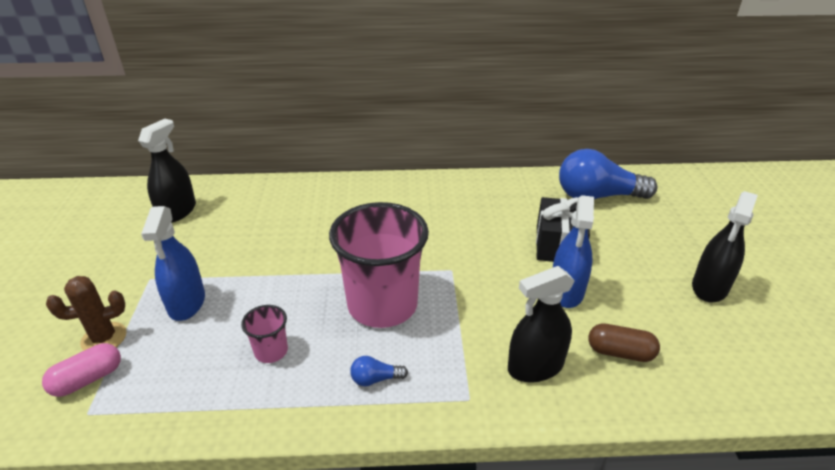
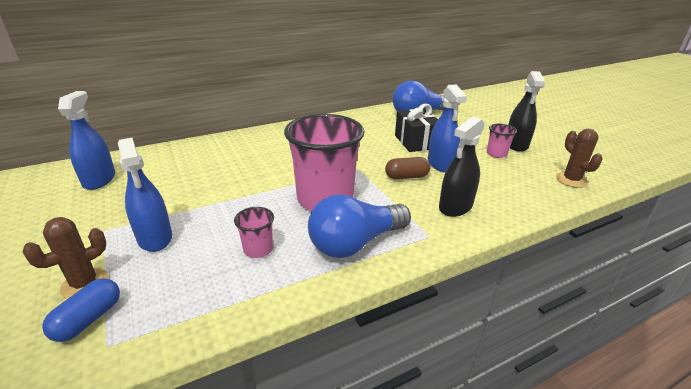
camera: 25 degrees left, 5 degrees down
pink capsule [42,343,121,397] -> blue capsule [42,278,120,342]
black spray bottle [138,119,196,223] -> blue spray bottle [58,91,115,190]
blue light bulb [350,356,408,386] -> blue light bulb [308,194,411,258], size x2.46
brown capsule [588,324,660,362] -> brown capsule moved to [385,157,430,179]
none -> pink cup [487,124,517,158]
none -> brown cactus [556,129,603,188]

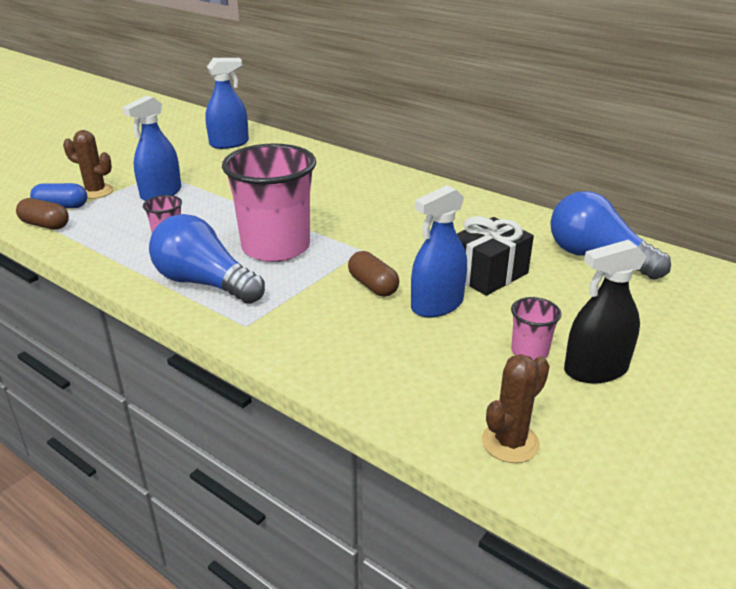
camera: 65 degrees right, 0 degrees up
black spray bottle [439,116,485,217] -> none
none -> brown capsule [16,198,69,230]

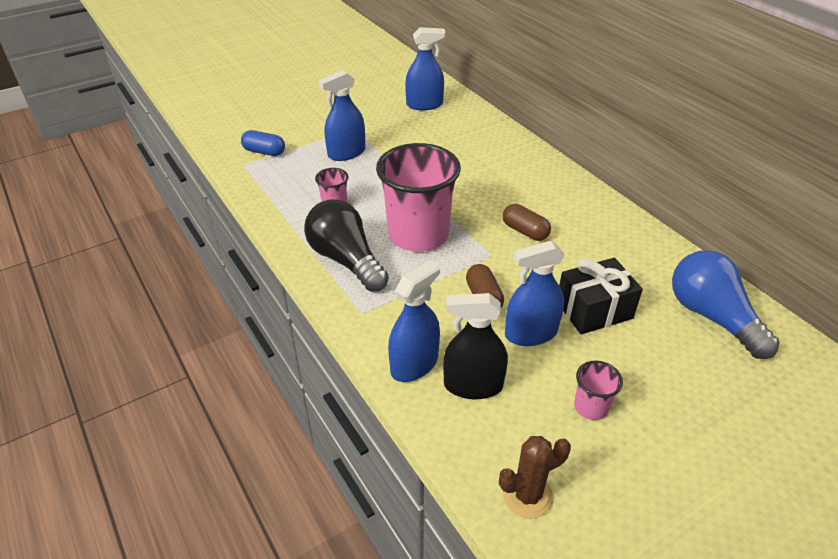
camera: 20 degrees right, 10 degrees up
brown capsule [16,198,69,230] -> brown capsule moved to [502,204,551,241]
brown cactus [63,130,113,199] -> none
blue light bulb [149,214,265,304] -> black light bulb [304,199,389,292]
black spray bottle [564,240,647,384] -> black spray bottle moved to [443,293,508,399]
none -> blue spray bottle [388,260,440,382]

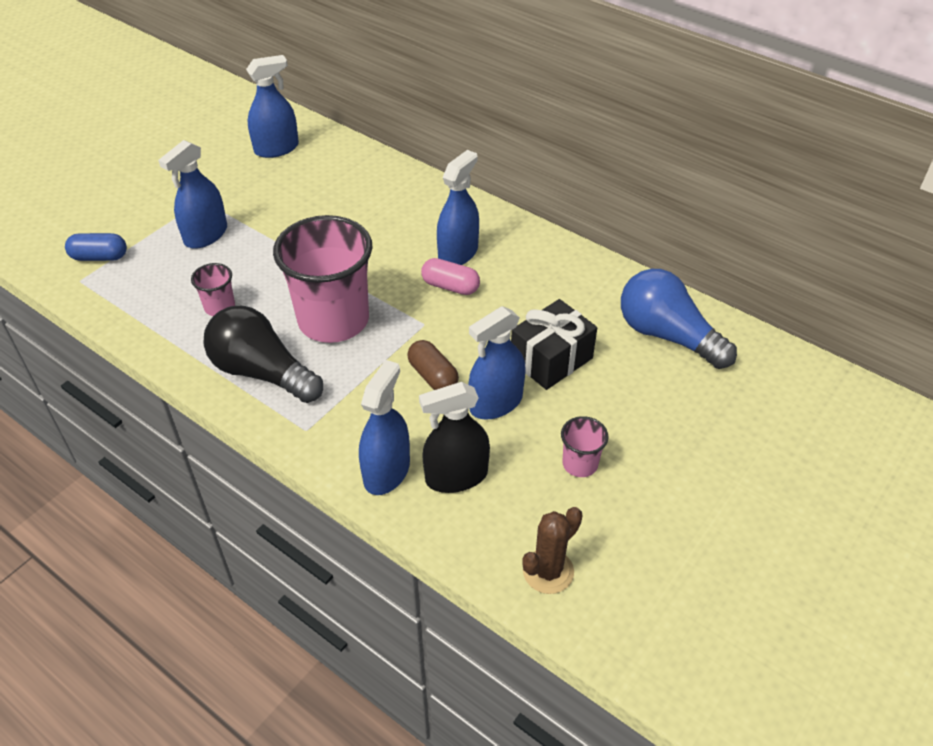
camera: 20 degrees left, 5 degrees up
brown capsule [502,204,551,241] -> pink capsule [421,258,480,295]
none -> blue spray bottle [437,150,479,265]

